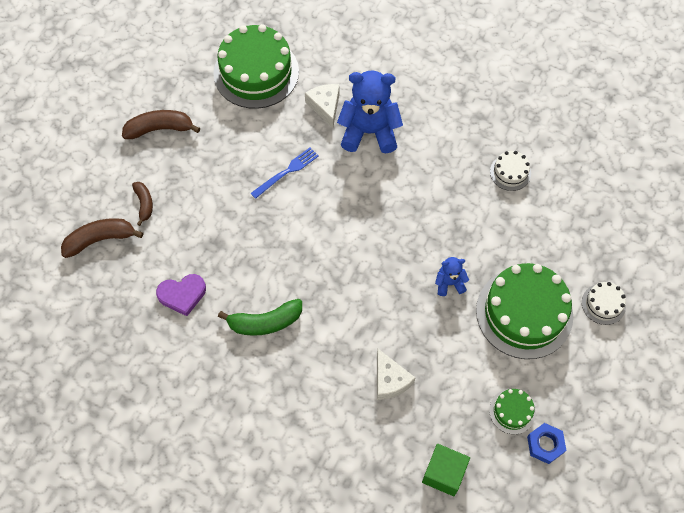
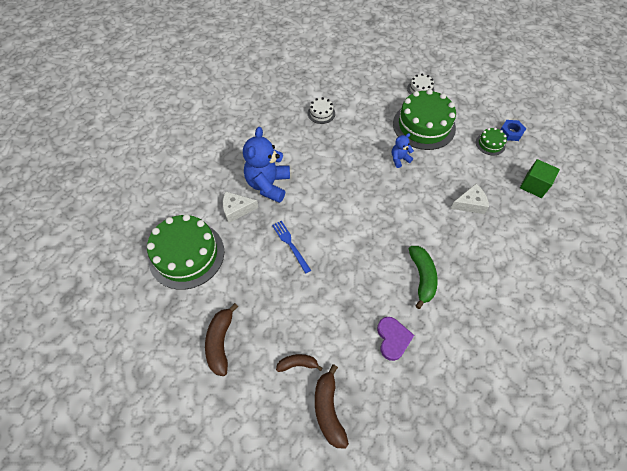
camera: 80 degrees left, 5 degrees down
blue teddy bear [435,257,469,296] -> blue teddy bear turned 60 degrees clockwise [392,133,414,168]

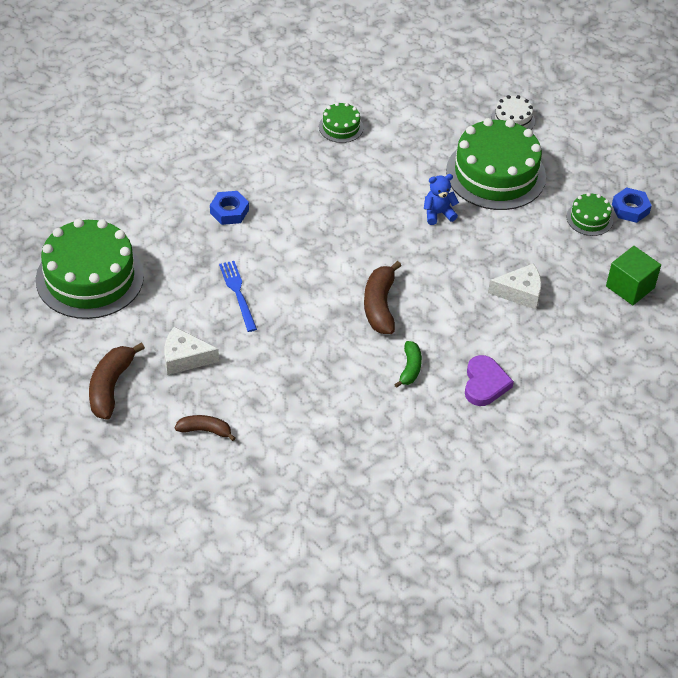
camera: 10 degrees right, 10 degrees down
white cheese [223,192,259,223] -> white cheese moved to [164,327,219,375]
blue teddy bear [243,127,290,203] -> blue nut [210,191,249,225]
white cake [308,97,335,124] -> green cake [319,102,363,143]
brown banana [315,364,349,449] -> brown banana moved to [364,261,401,334]
purple heart [377,317,414,361] -> purple heart moved to [465,355,514,406]
green banana [409,246,438,309] -> green banana [394,341,422,388], size x0.61

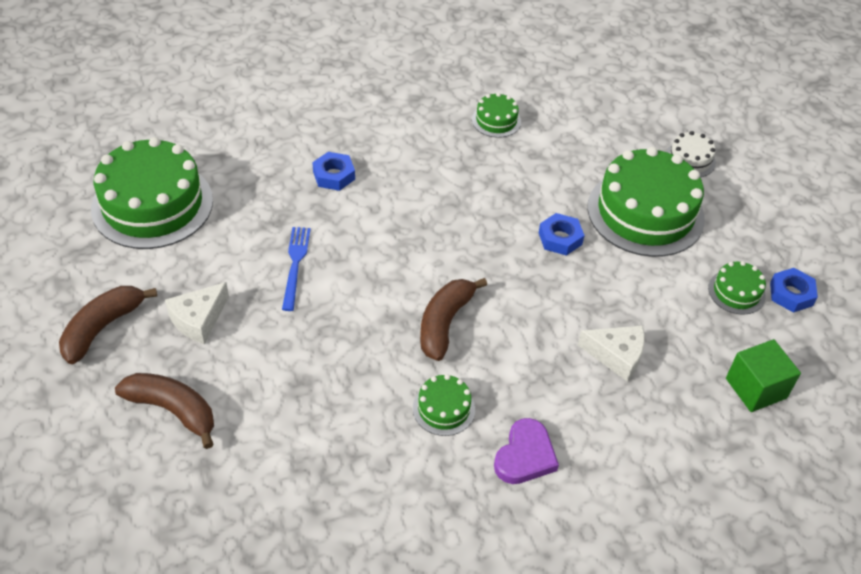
camera: 20 degrees right, 0 degrees up
white cheese [164,327,219,375] -> white cheese turned 75 degrees counterclockwise [165,282,229,344]
brown banana [175,415,236,441] -> brown banana [115,373,214,449], size x1.63
green banana [394,341,422,388] -> green cake [413,374,475,436]
blue teddy bear [424,174,459,225] -> blue nut [539,213,585,256]

